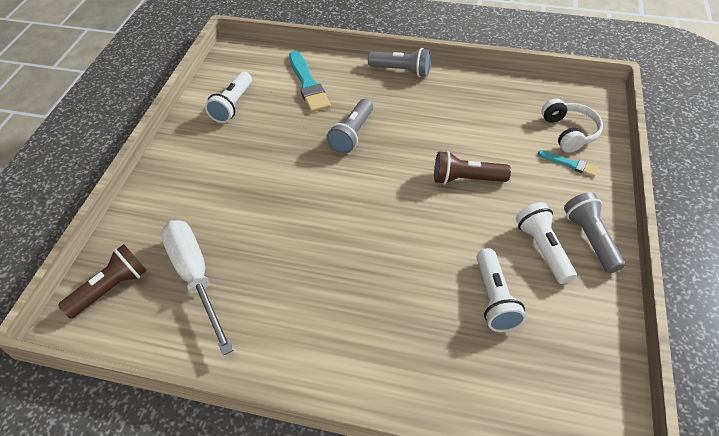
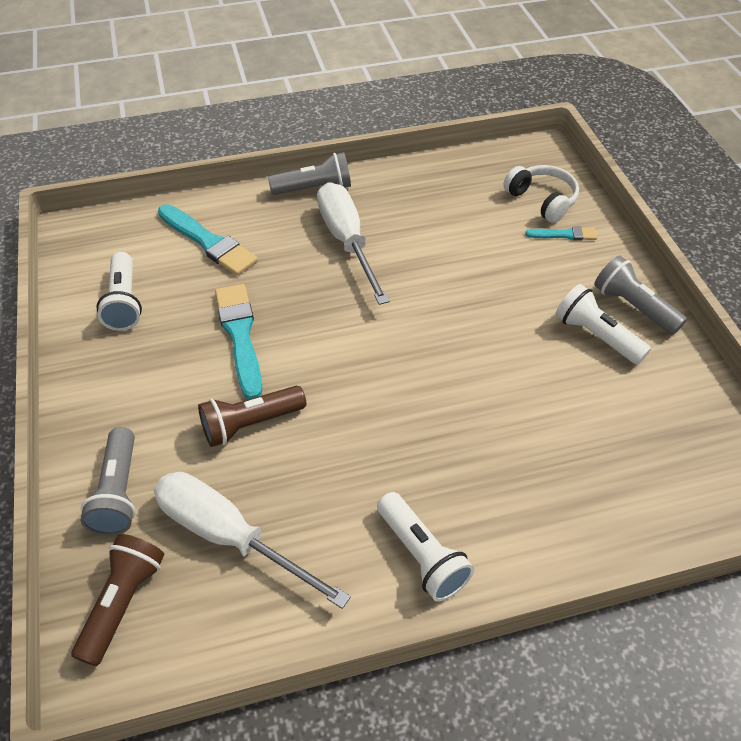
camera: 30 degrees left, 0 degrees up
grey flashlight [326,99,373,154] -> grey flashlight moved to [80,427,135,535]
brown flashlight [434,151,511,185] -> brown flashlight moved to [198,386,306,447]
white flashlight [477,248,526,332] -> white flashlight moved to [377,492,474,602]
none -> turquoise brush [215,284,262,399]
none -> white screwdriver [317,182,390,305]

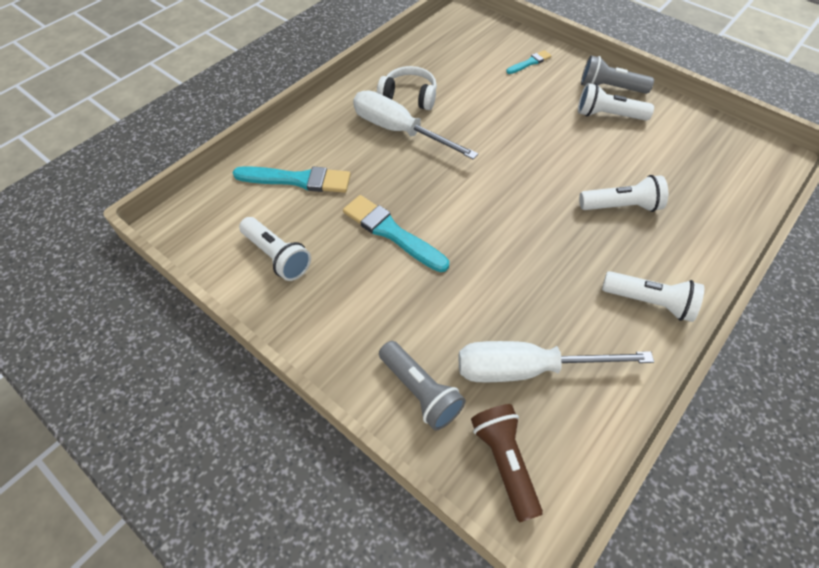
camera: 35 degrees left, 5 degrees up
brown flashlight [198,386,306,447] -> none
grey flashlight [268,152,351,195] -> none
white headphones [503,165,579,223] -> white headphones moved to [377,66,437,110]
none -> white flashlight [579,175,668,212]

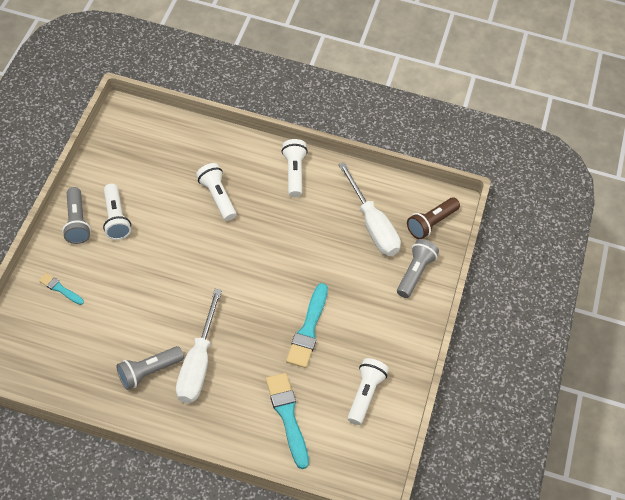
camera: 120 degrees left, 0 degrees up
white headphones [377,66,437,110] -> grey flashlight [117,346,184,390]

